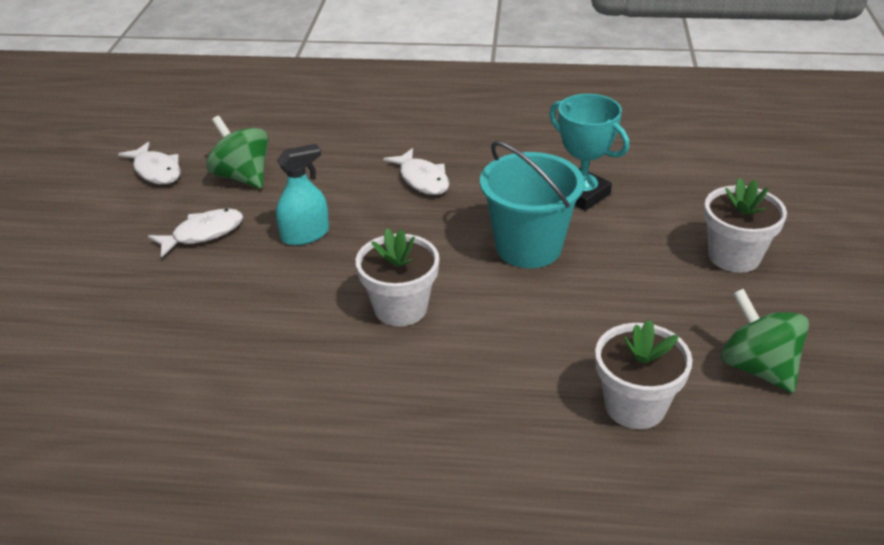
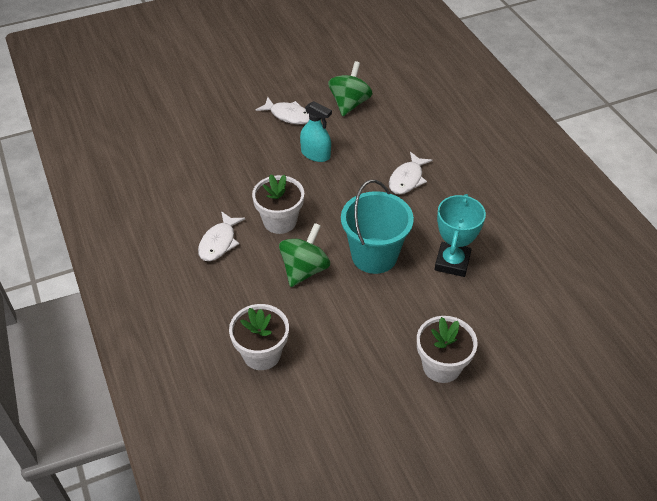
camera: 60 degrees right, 10 degrees up
white fish [118,142,181,184] -> white fish moved to [198,211,245,261]
green spinning top [721,289,809,393] -> green spinning top moved to [279,223,330,287]

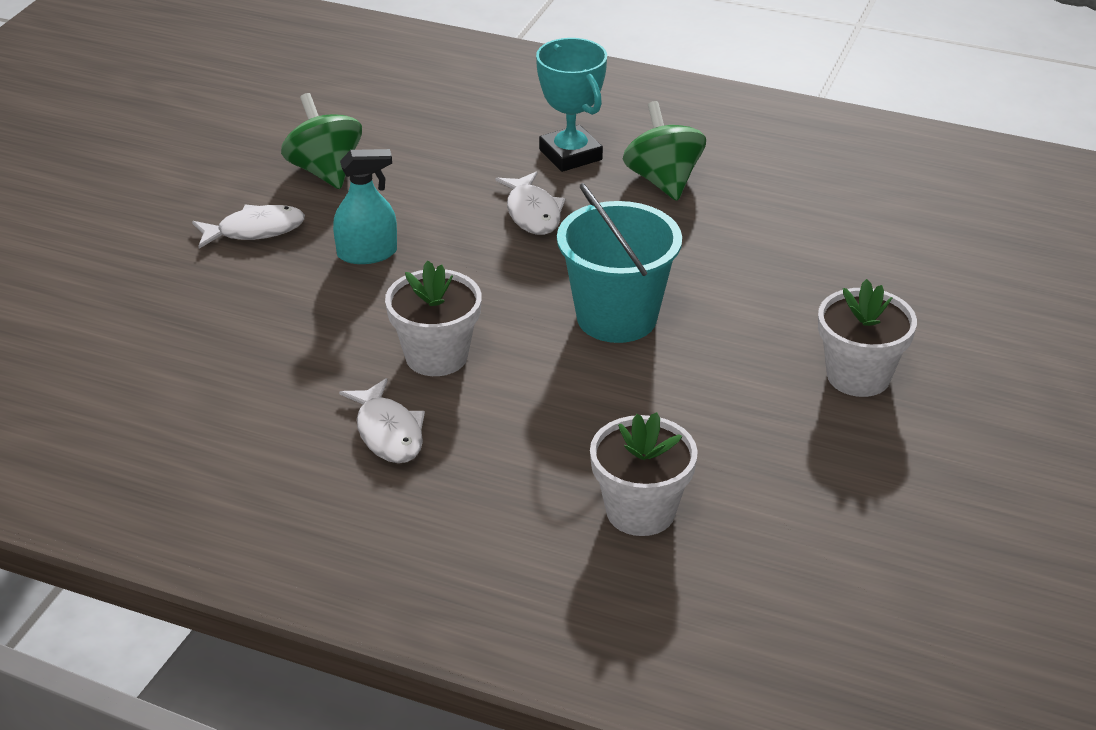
camera: 45 degrees left, 10 degrees down
green spinning top [279,223,330,287] -> green spinning top moved to [623,101,706,201]
turquoise trophy [435,194,486,277] -> turquoise trophy moved to [536,38,607,172]

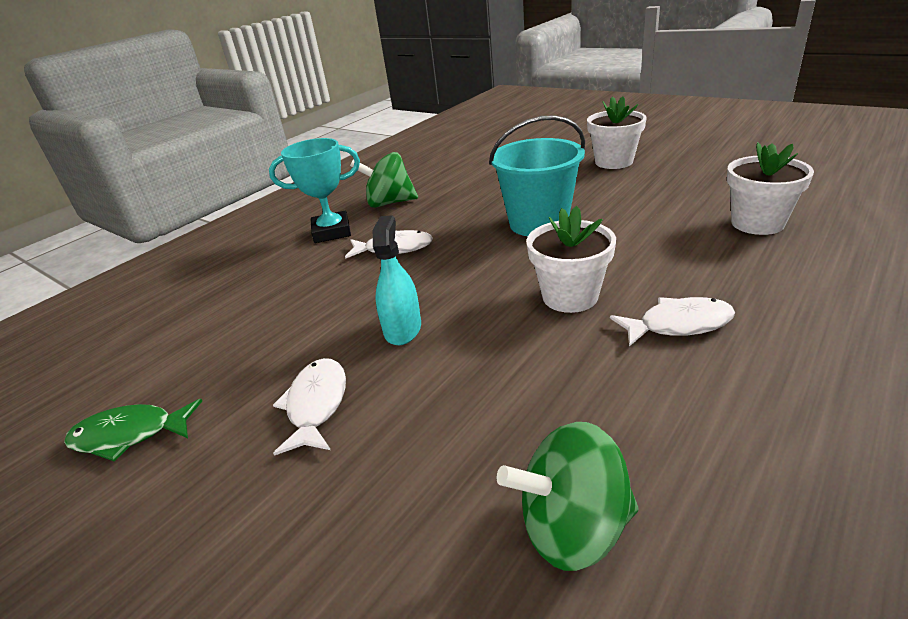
camera: 70 degrees left, 5 degrees down
green spinning top [281,93,362,189] -> green spinning top moved to [497,422,639,571]
none -> green fish [64,399,202,462]

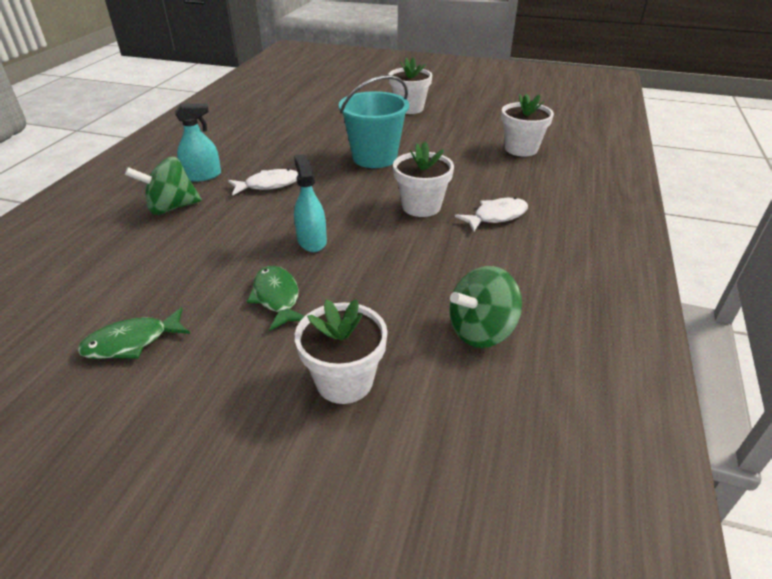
camera: 25 degrees left, 5 degrees up
turquoise trophy [269,138,360,243] -> turquoise spray bottle [175,103,221,182]
white fish [273,358,346,456] -> green fish [247,266,305,331]
green spinning top [350,152,418,208] -> green spinning top moved to [125,157,202,215]
none -> white flower pot [295,299,388,404]

